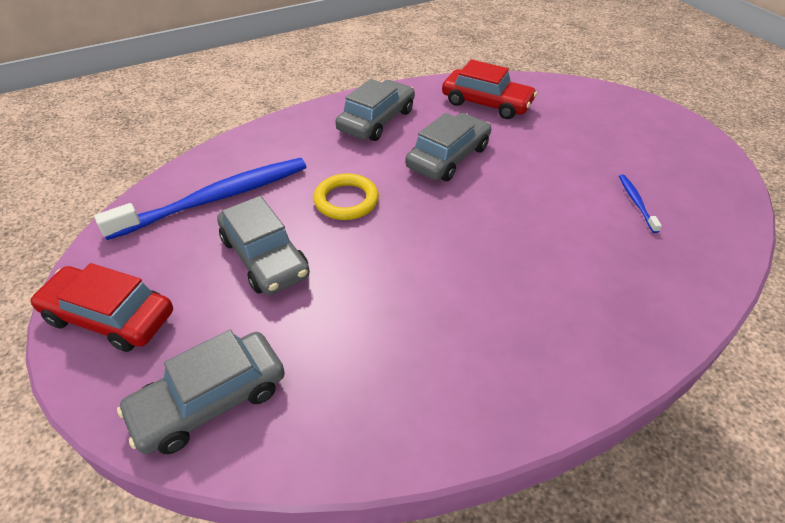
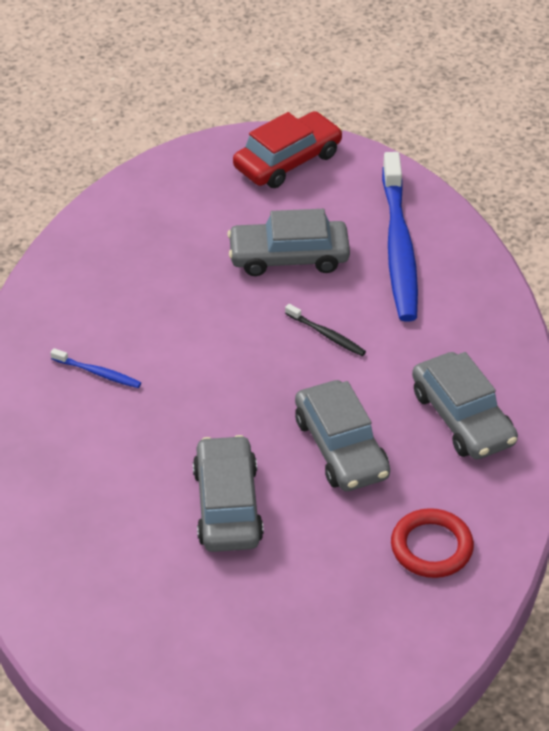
camera: 120 degrees right, 0 degrees up
grey car [117,330,285,454] -> grey car moved to [193,435,264,552]
yellow ring [313,173,379,220] -> black toothbrush [285,304,366,356]
red car [442,59,537,119] -> red ring [391,508,474,578]
blue toothbrush [619,174,662,233] -> blue toothbrush moved to [51,348,141,388]

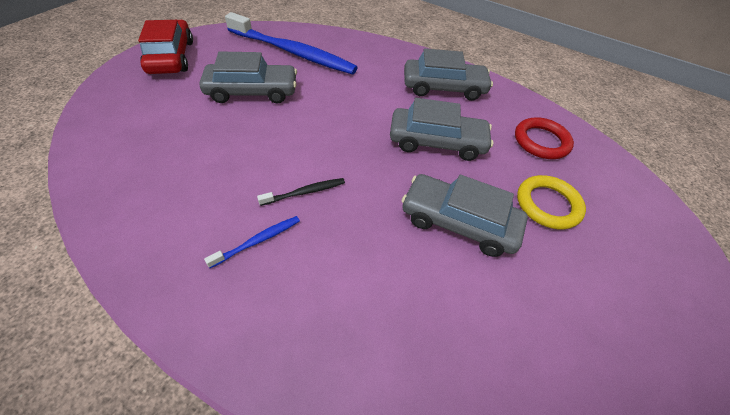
camera: 65 degrees left, 5 degrees up
grey car [227,209,350,276] -> grey car turned 120 degrees counterclockwise [200,51,297,104]
black toothbrush [285,304,366,356] -> black toothbrush moved to [257,178,345,206]
none -> yellow ring [517,175,586,229]

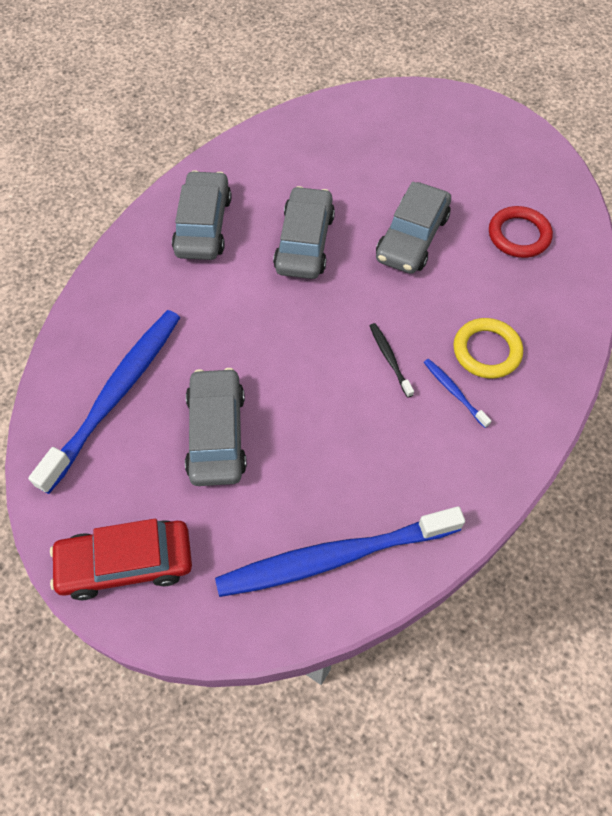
camera: 85 degrees left, 10 degrees up
red ring [515,117,574,159] -> red ring moved to [489,206,553,258]
yellow ring [517,175,586,229] -> yellow ring moved to [453,318,523,379]
none -> blue toothbrush [215,506,465,597]

